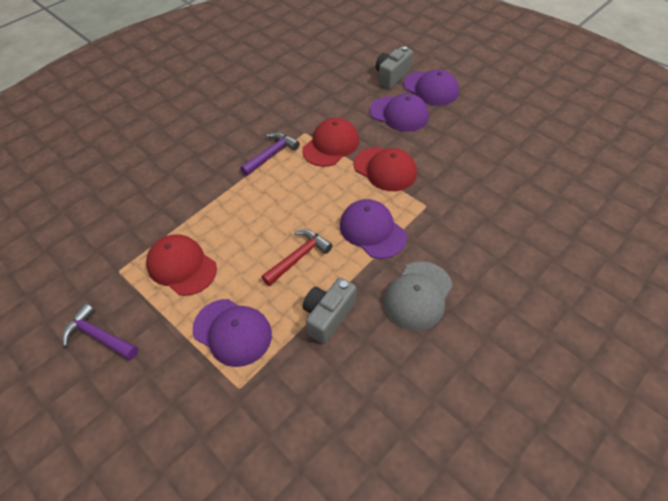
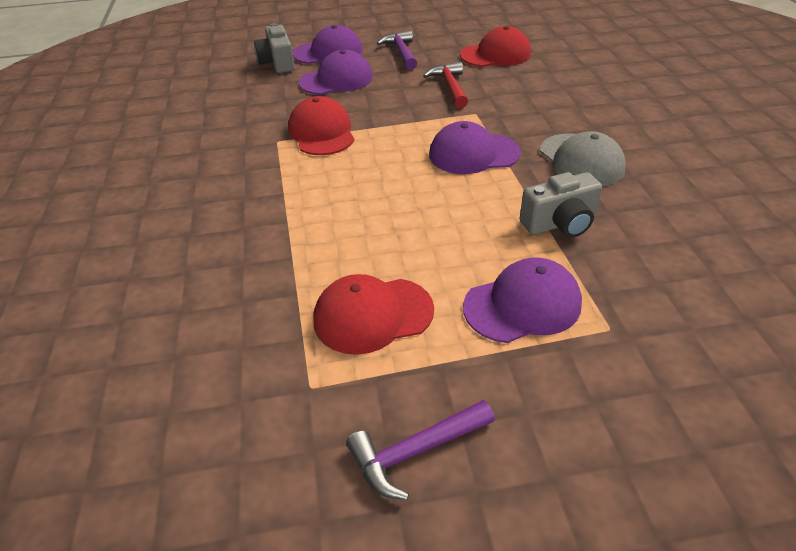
camera: 55 degrees left, 10 degrees down
purple hammer [240,132,300,176] -> purple hammer moved to [377,30,417,70]
red hammer [261,229,333,286] -> red hammer moved to [423,62,468,108]
grey camera [303,277,356,344] -> grey camera turned 90 degrees counterclockwise [520,172,602,238]
red cap [354,147,417,191] -> red cap moved to [460,26,531,67]

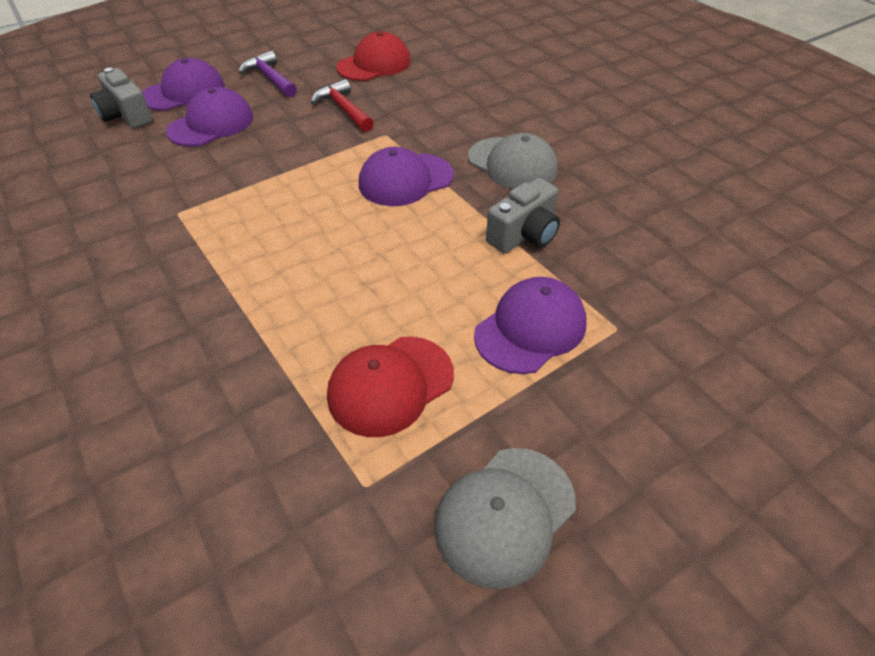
camera: 25 degrees left, 5 degrees up
red cap [288,96,355,155] -> none
purple hammer [346,400,495,500] -> grey cap [434,448,576,589]

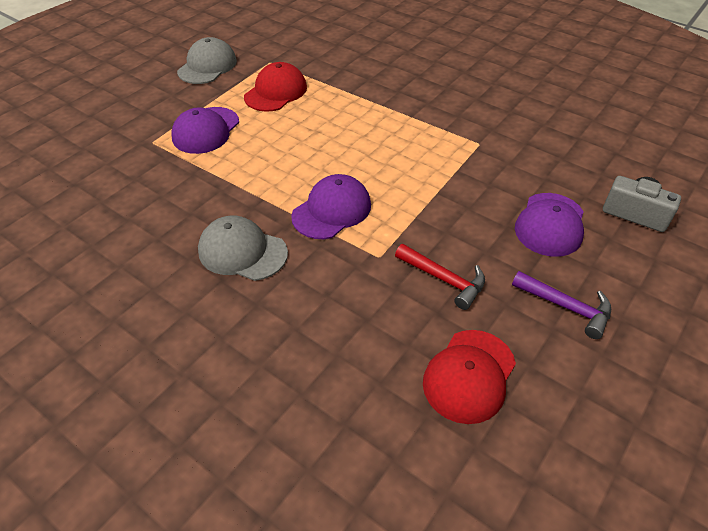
camera: 160 degrees right, 0 degrees up
purple cap [143,58,225,111] -> none
grey camera [486,178,560,253] -> none

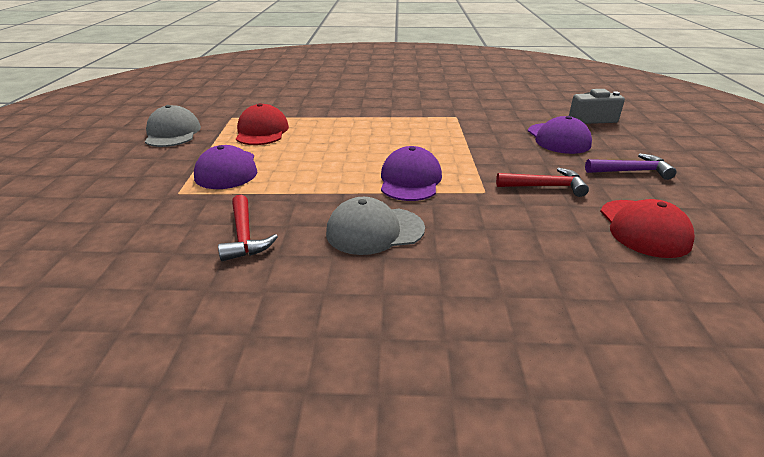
camera: 35 degrees left, 15 degrees down
none -> red hammer [218,195,278,261]

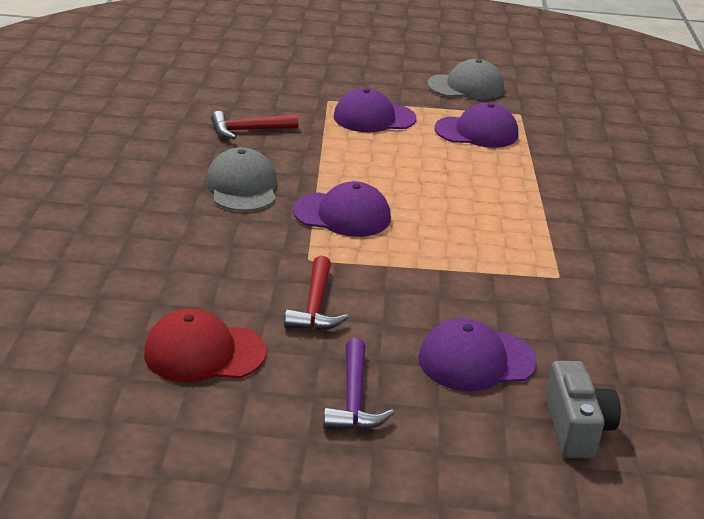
camera: 90 degrees right, 0 degrees up
red cap [236,103,289,145] -> purple cap [434,102,518,148]

